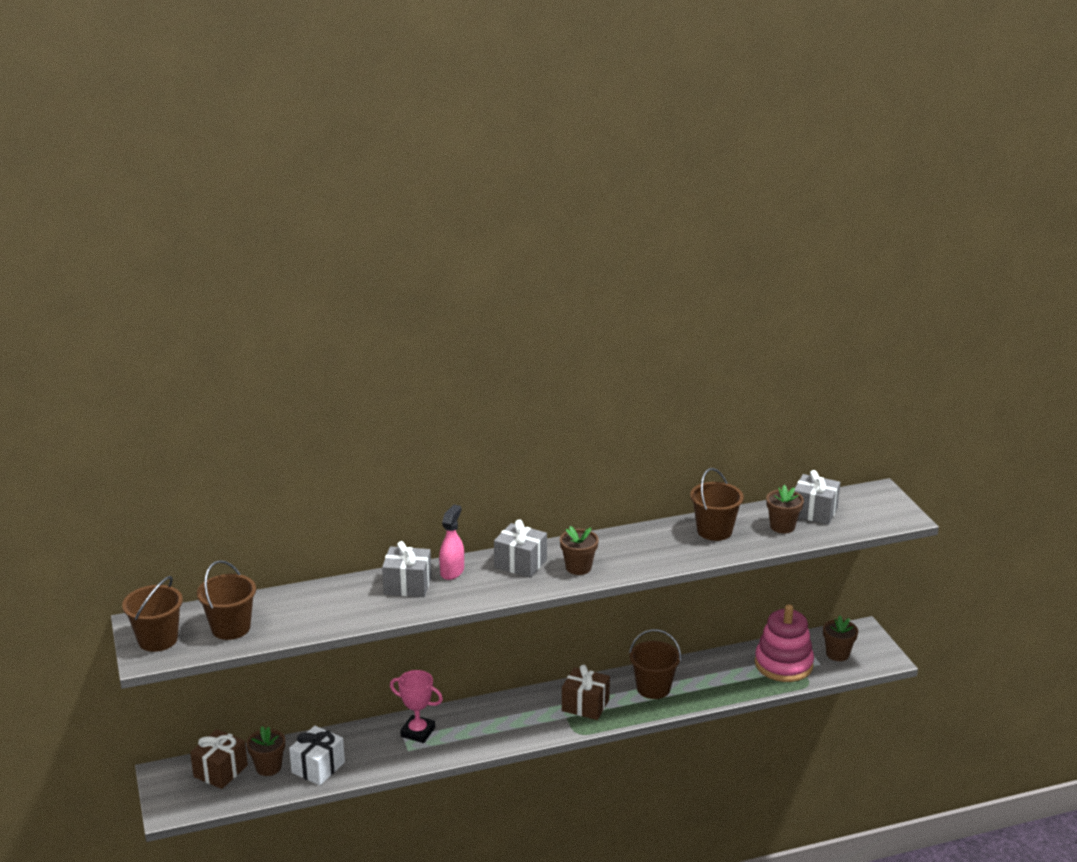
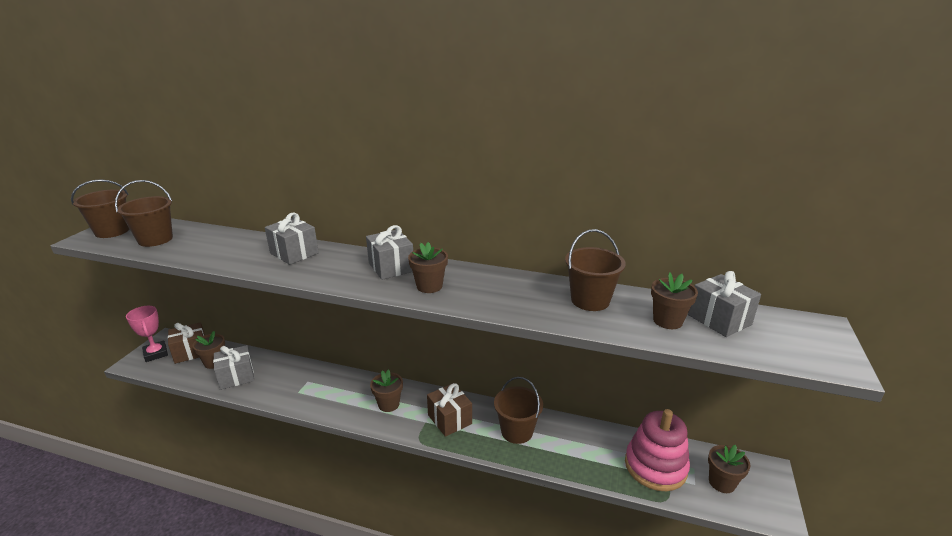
camera: 35 degrees right, 0 degrees up
white gift [289,726,345,785] -> grey gift [213,345,254,390]
pink trophy [390,670,443,743] -> pink trophy moved to [126,306,168,362]
pink spray bottle [439,505,464,580] -> none
none -> brown flower pot [370,369,403,412]

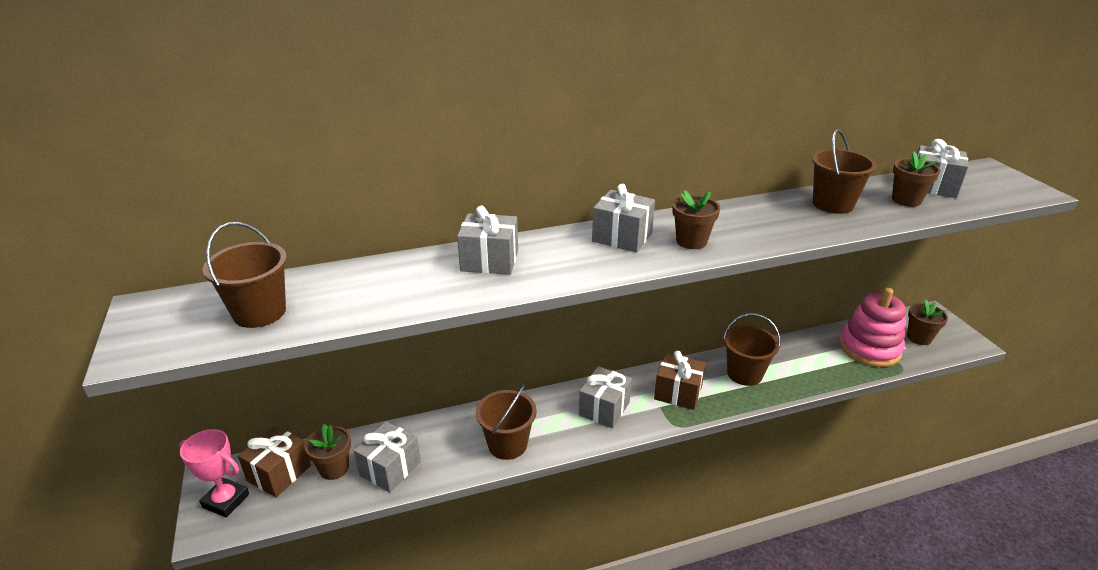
camera: 35 degrees left, 5 degrees up
brown bucket [71,180,129,238] -> brown bucket moved to [476,384,537,460]
brown flower pot [370,369,403,412] -> grey gift [579,366,632,428]

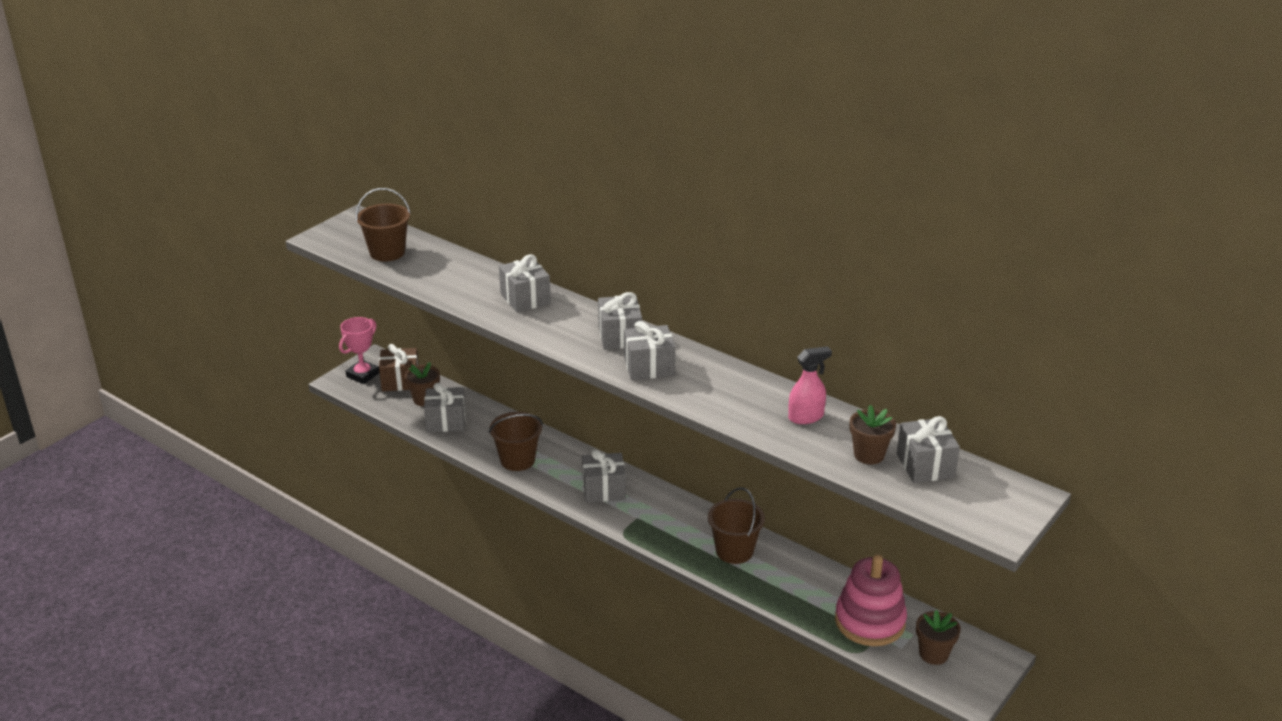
camera: 55 degrees right, 0 degrees up
pink trophy [179,429,249,518] -> pink trophy turned 45 degrees clockwise [339,317,379,384]
brown gift [654,351,706,410] -> none
brown flower pot [672,190,720,249] -> grey gift [624,321,675,380]
brown bucket [812,129,877,214] -> pink spray bottle [788,346,832,424]

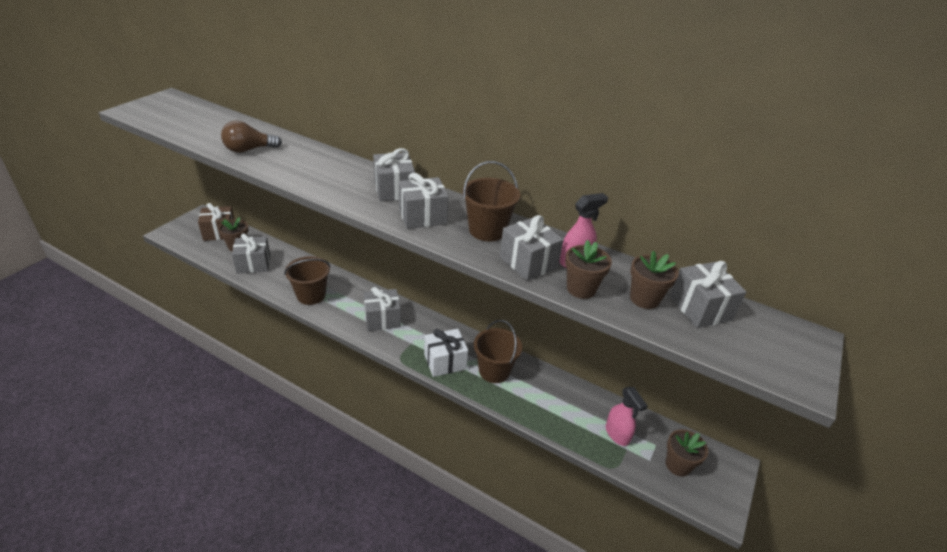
camera: 10 degrees left, 5 degrees up
pink trophy [339,317,379,384] -> none
brown bucket [356,188,411,261] -> brown bucket moved to [462,161,520,242]
grey gift [499,254,551,313] -> grey gift moved to [500,215,564,281]
pink stacking toy [835,554,907,646] -> pink spray bottle [606,387,648,446]
none -> brown light bulb [221,121,282,153]
none -> white gift [424,329,468,377]
none -> brown flower pot [565,240,612,299]

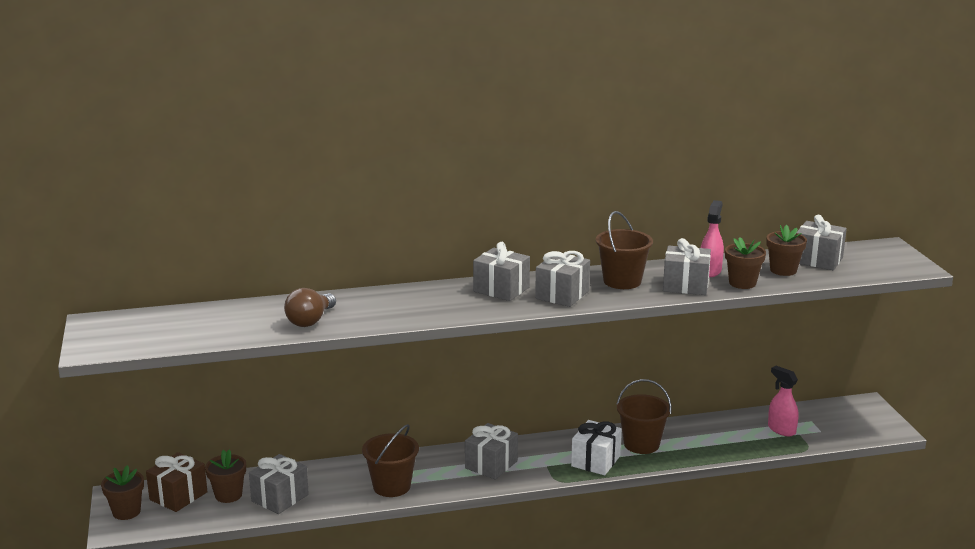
camera: 40 degrees left, 15 degrees down
pink spray bottle [606,387,648,446] -> pink spray bottle turned 150 degrees counterclockwise [768,366,799,436]
brown flower pot [666,429,708,477] -> brown flower pot moved to [101,465,144,520]

